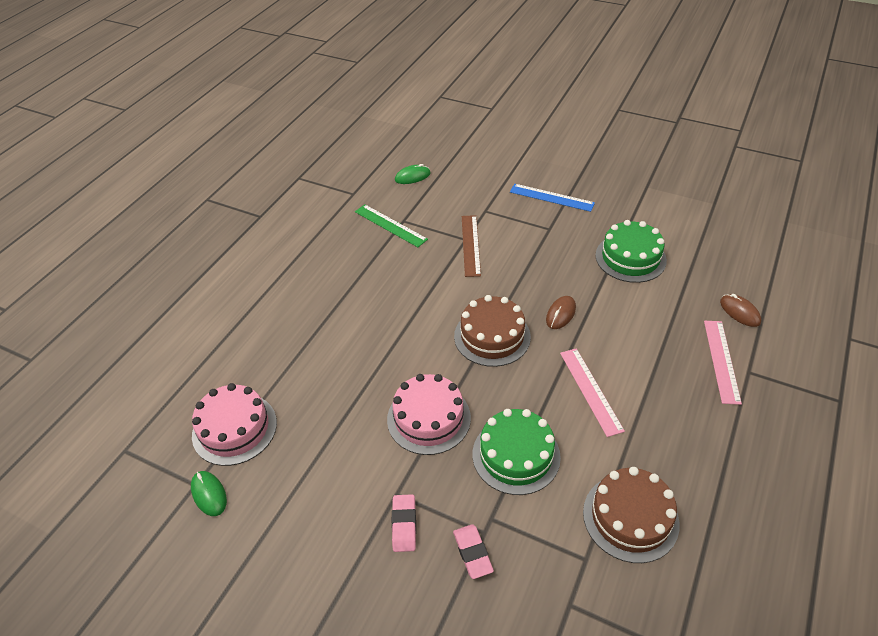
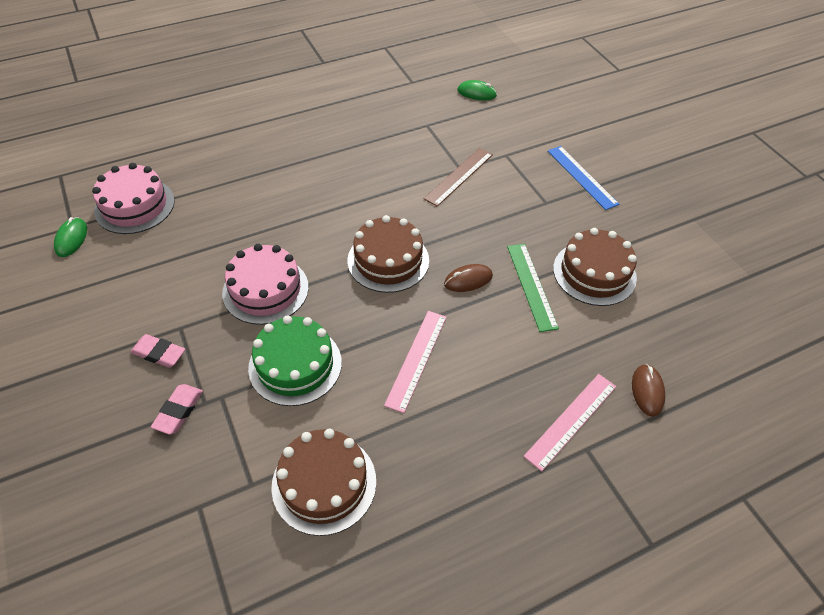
camera: 35 degrees right, 5 degrees up
green ruler [355,204,428,247] -> green ruler moved to [507,244,559,332]
pink eraser [392,494,416,552] -> pink eraser turned 75 degrees clockwise [130,334,185,368]
green cake [595,220,667,283] -> brown cake [553,228,637,306]

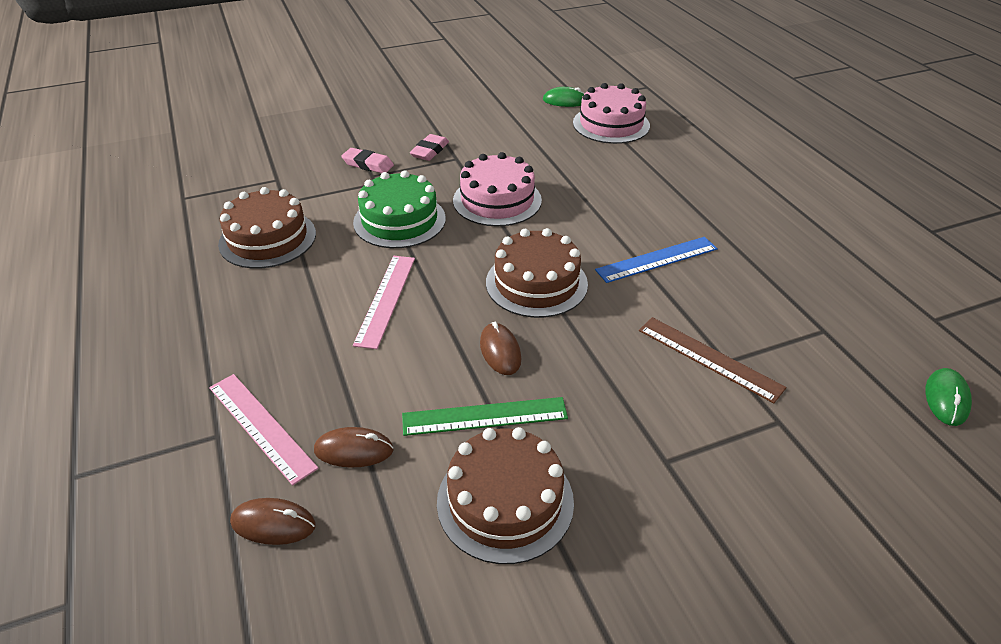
camera: 95 degrees right, 10 degrees down
pink ruler [384,311,447,413] -> pink ruler turned 75 degrees clockwise [353,256,415,349]
blue ruler [548,146,619,210] -> blue ruler moved to [595,237,718,283]
none -> brown mouse [314,427,394,468]

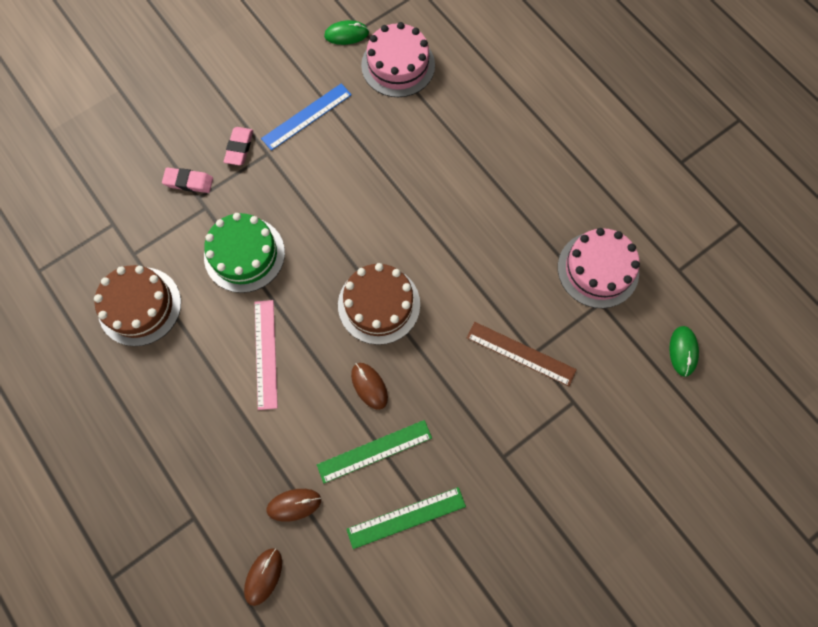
camera: 15 degrees left, 30 degrees up
pink ruler [209,374,319,485] -> none
brown mouse [230,498,316,545] -> brown mouse turned 60 degrees counterclockwise [244,548,282,606]
brown cake [437,427,574,564] -> green ruler [347,487,466,549]
pink cake [453,152,542,226] -> pink cake moved to [558,228,640,308]
blue ruler [595,237,718,283] -> blue ruler moved to [261,83,352,151]

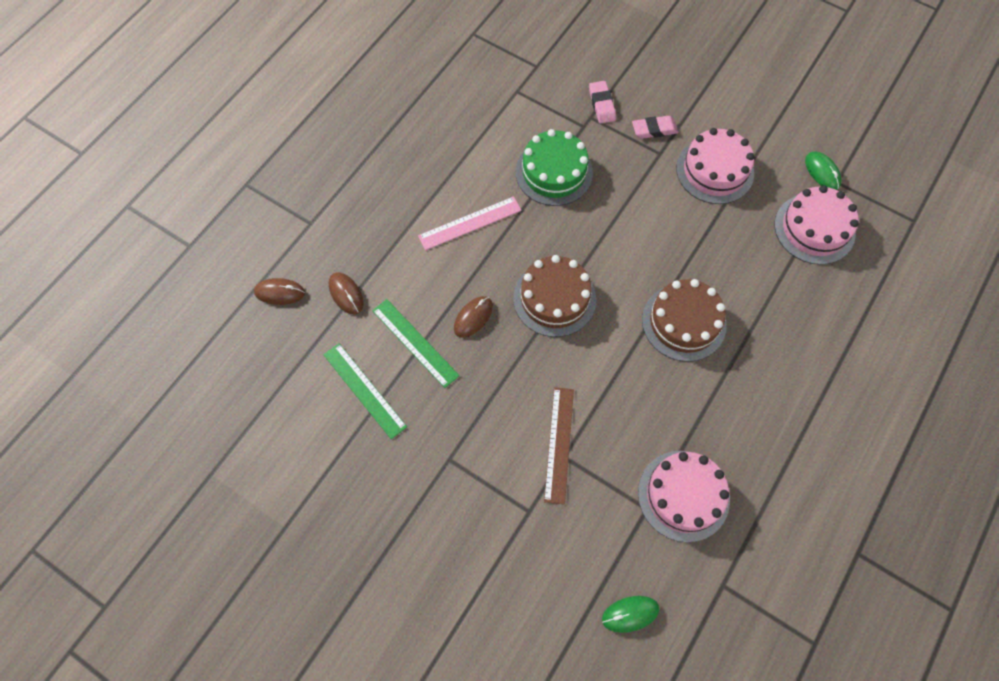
camera: 70 degrees right, 5 degrees down
brown cake [94,265,181,346] -> brown cake moved to [642,279,727,362]
blue ruler [261,83,352,151] -> pink cake [676,128,755,204]

